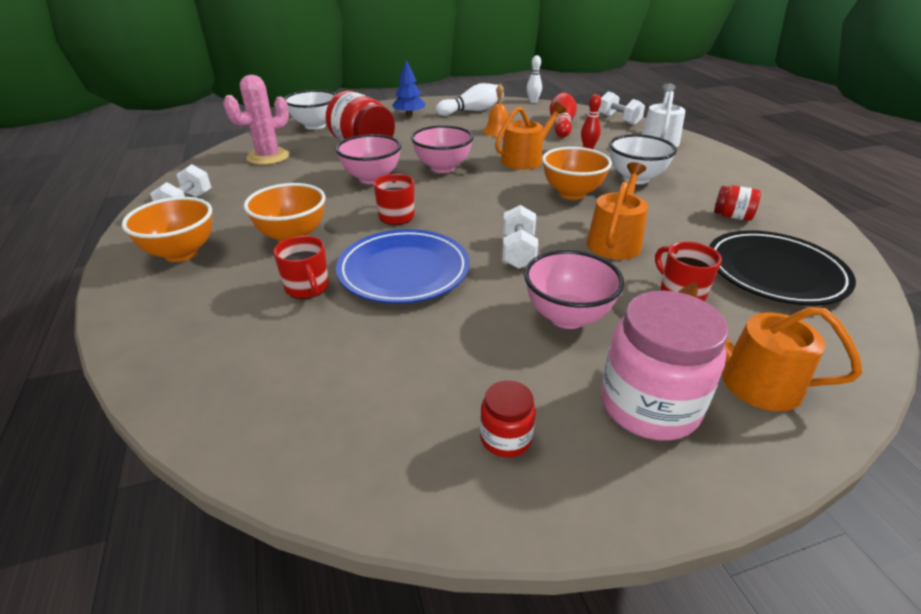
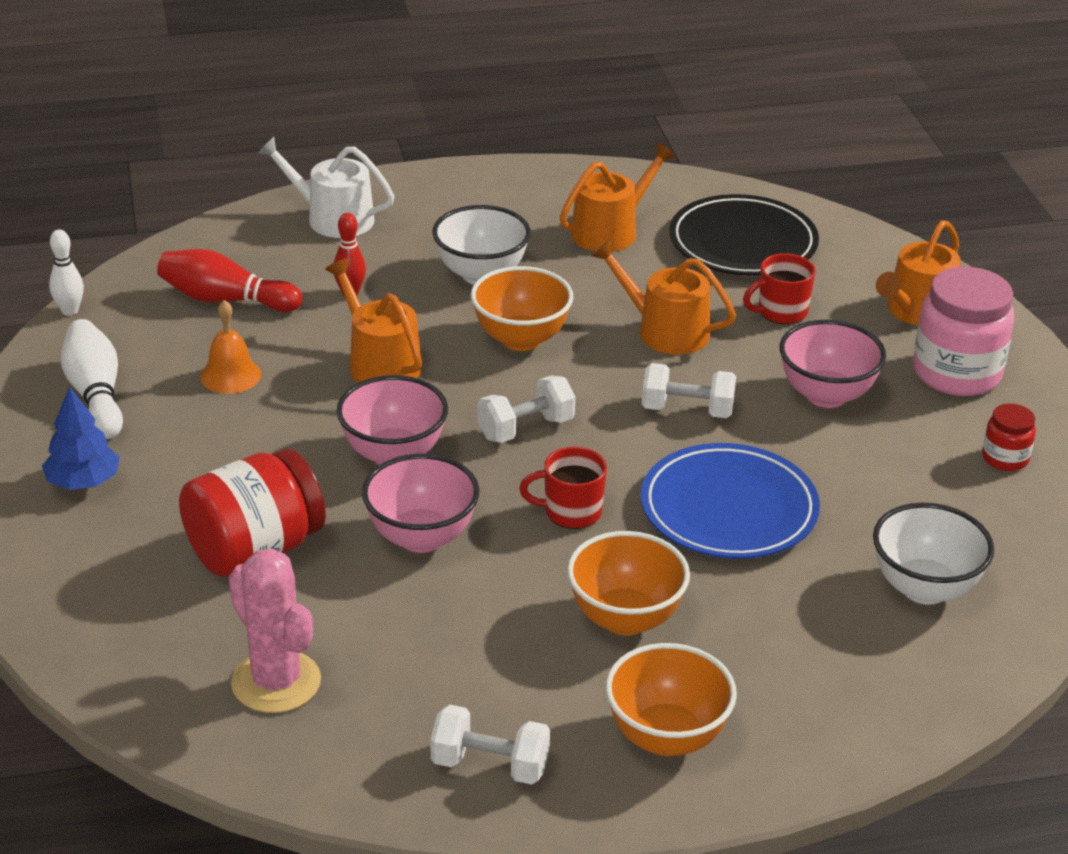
camera: 85 degrees left, 0 degrees up
red mug [273,236,329,299] -> none
white bowl [284,90,336,130] -> white bowl moved to [873,503,994,605]
white dumbbell [598,91,645,125] -> white dumbbell moved to [478,375,575,443]
red jar [714,185,761,221] -> orange watering can [560,142,676,252]

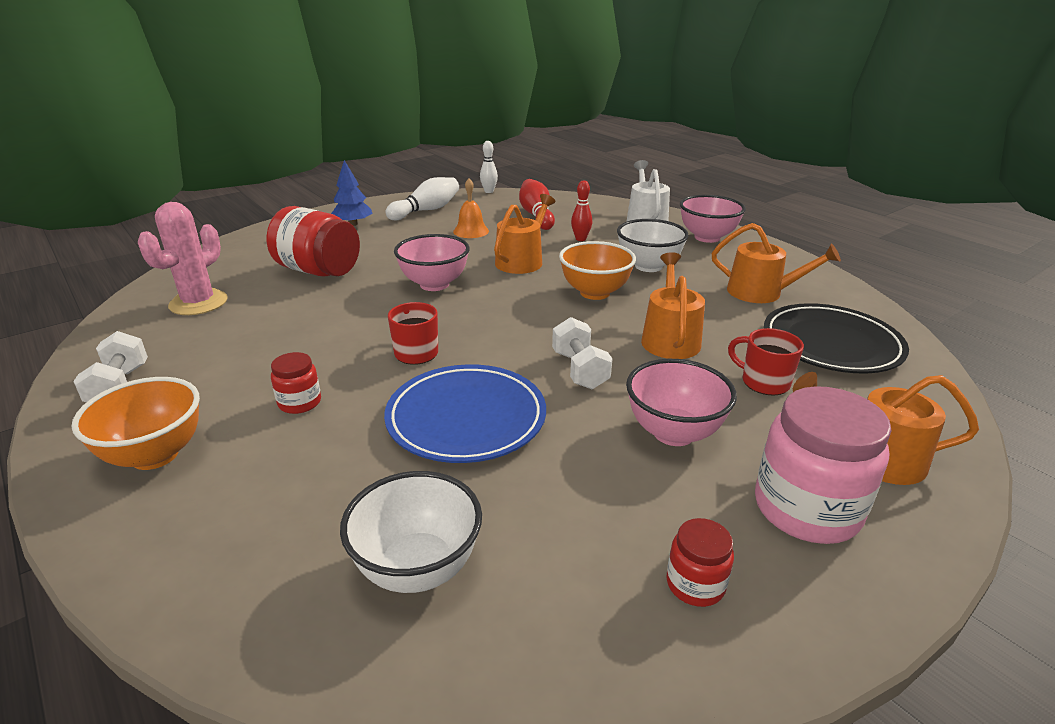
camera: 65 degrees right, 5 degrees down
pink bowl [362,454,479,553] -> pink bowl moved to [680,195,746,243]
white dumbbell [478,375,575,443] -> none
orange bowl [567,531,690,636] -> red jar [271,352,321,414]

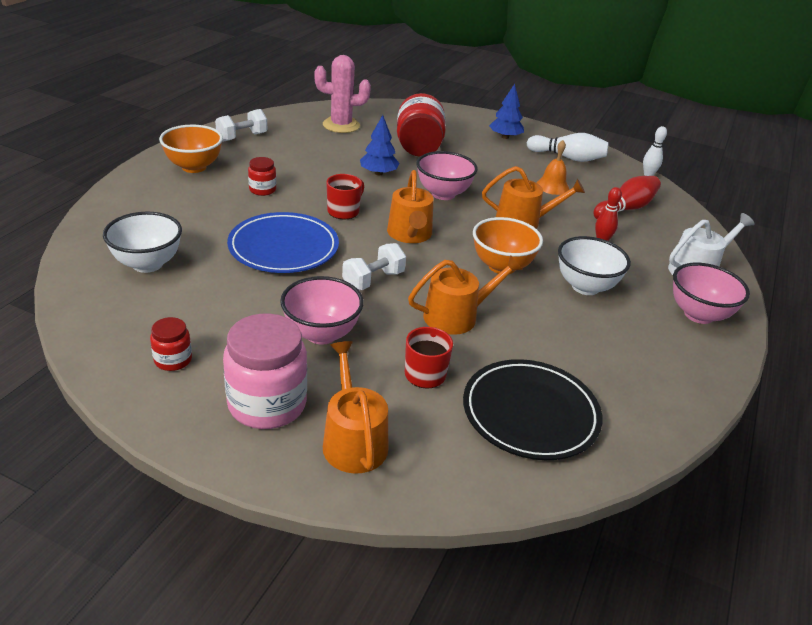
camera: 60 degrees right, 5 degrees up
orange watering can [712,223,841,303] -> orange watering can moved to [387,170,434,243]
none -> blue tree [360,115,400,175]

